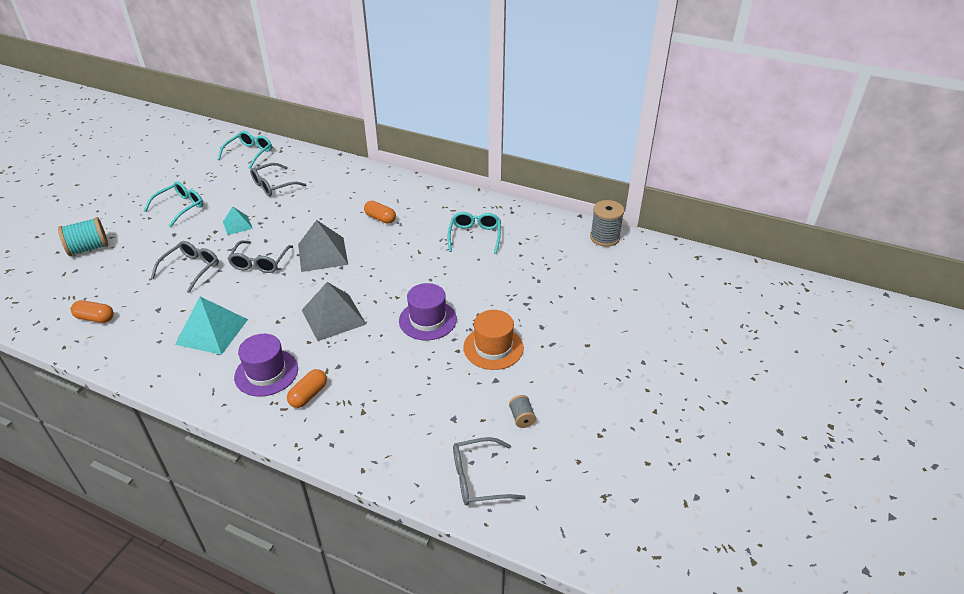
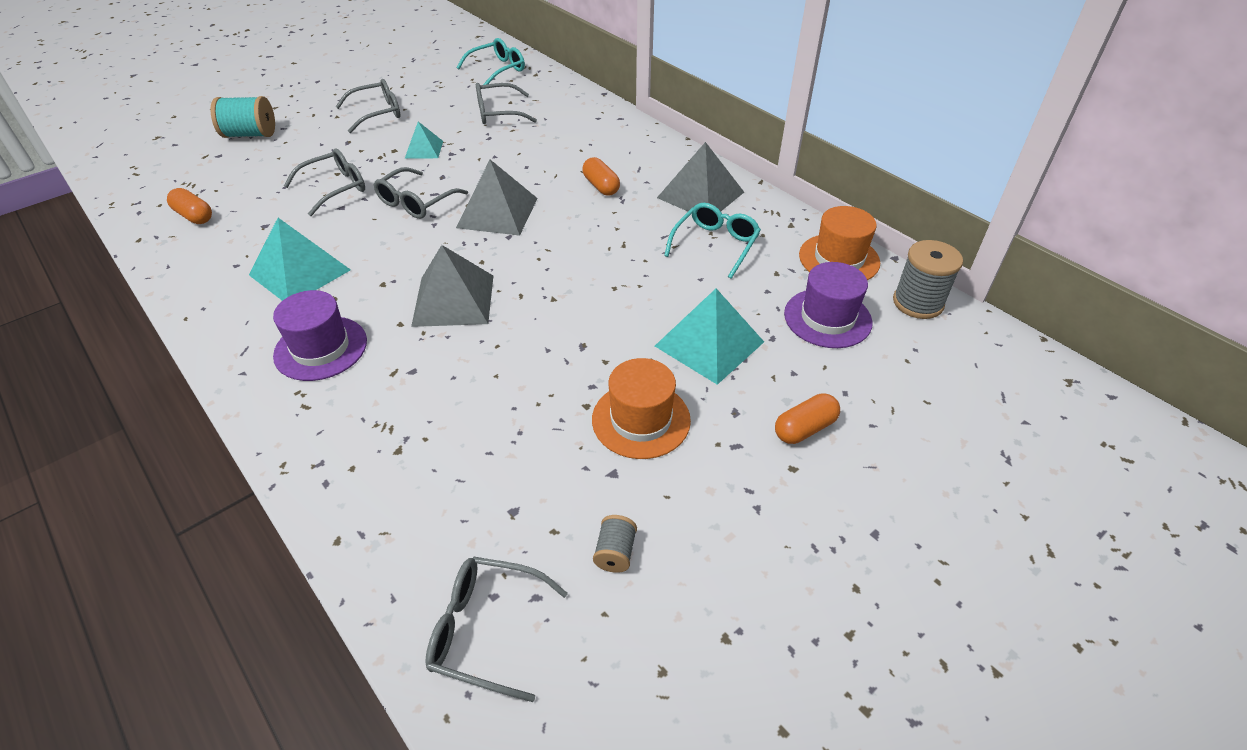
camera: 25 degrees right, 5 degrees up
turquoise glasses [144,182,203,227] -> grey glasses [336,79,401,133]
orange capsule [287,369,327,408] -> orange capsule moved to [775,394,840,444]
purple hat [399,283,457,340] -> purple hat moved to [784,262,873,348]
none -> turquoise pyramid [655,289,764,385]
none -> grey pyramid [657,142,744,211]
none -> orange hat [799,206,880,280]

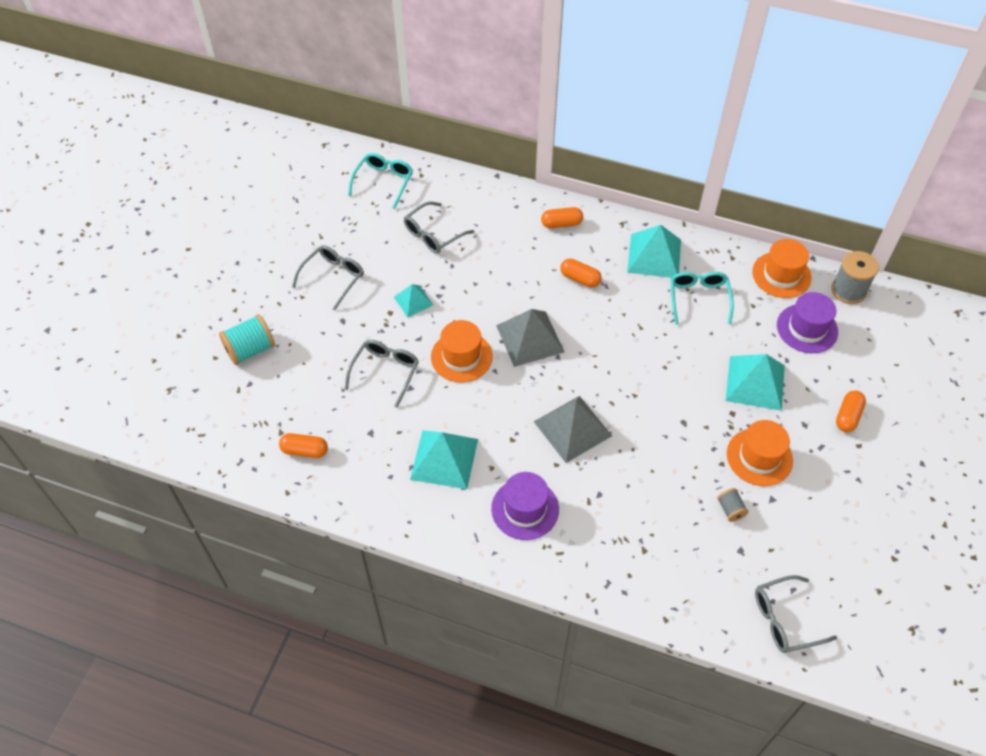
camera: 30 degrees left, 10 degrees up
grey glasses [373,167,468,219] -> orange hat [431,320,493,382]
grey spool [593,515,637,573] -> grey spool moved to [717,488,748,522]
grey pyramid [657,142,744,211] -> turquoise pyramid [627,225,681,278]
none -> orange capsule [541,207,583,228]

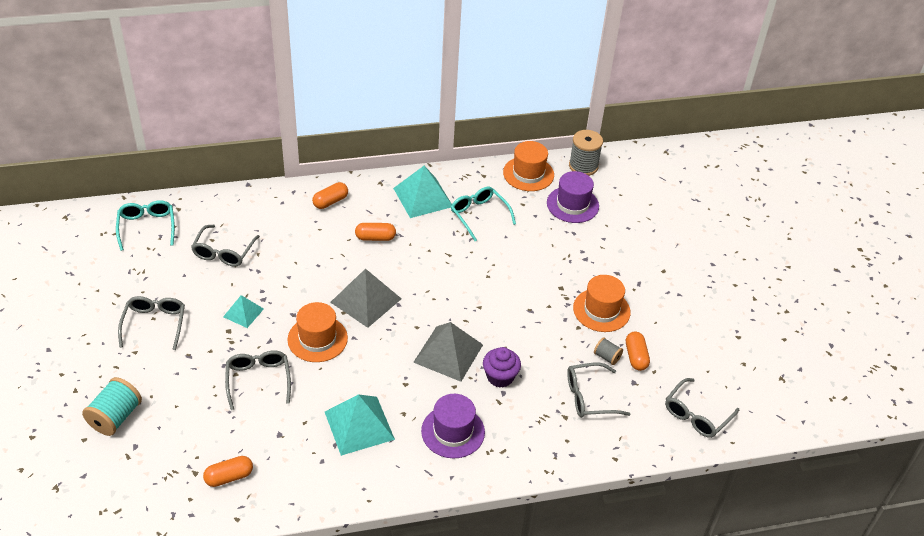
camera: 35 degrees left, 10 degrees down
turquoise pyramid [725,354,785,411] -> none
orange capsule [836,391,866,432] -> orange capsule moved to [626,332,650,371]
none -> purple cupcake [483,347,521,388]
none -> grey glasses [567,363,631,418]

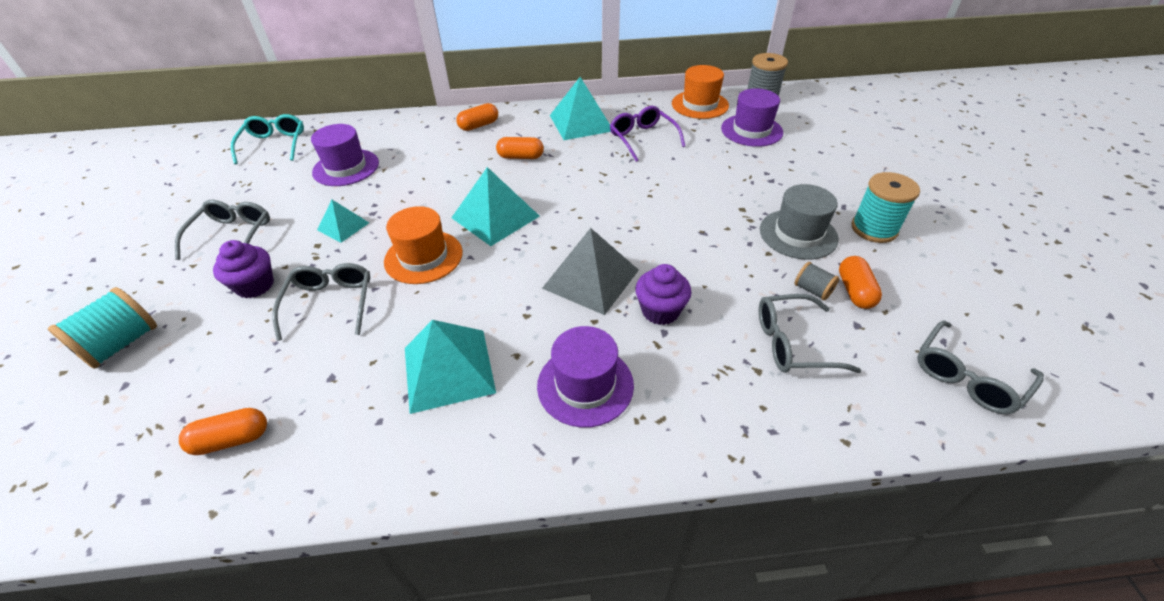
camera: 10 degrees right, 0 degrees up
grey glasses [191,225,260,267] -> purple hat [311,124,379,186]
grey pyramid [330,269,401,328] -> turquoise pyramid [451,167,540,246]
turquoise glasses [451,187,516,241] -> purple glasses [610,106,685,162]
orange hat [573,275,631,332] -> grey hat [760,184,839,260]
none -> purple cupcake [213,240,274,298]
none -> turquoise spool [851,172,920,243]

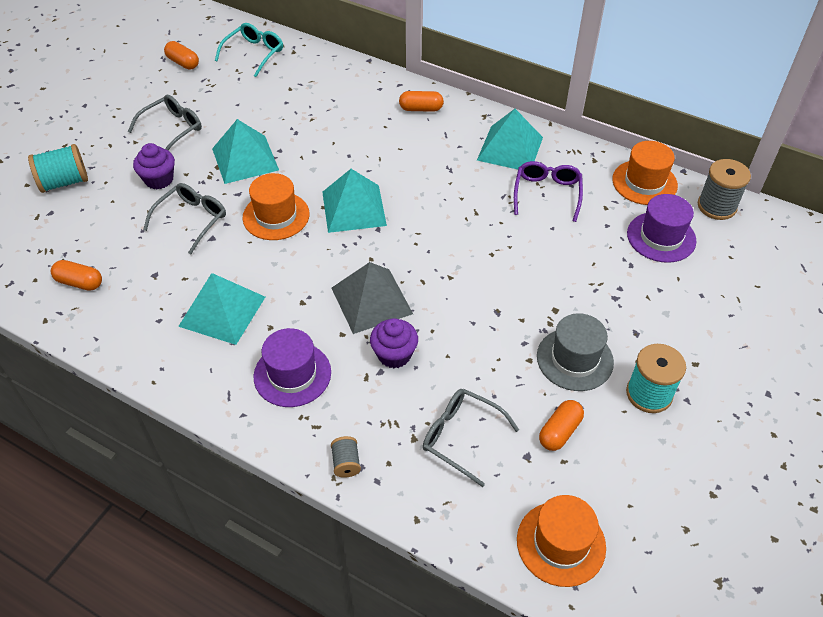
camera: 35 degrees right, 5 degrees up
purple hat [311,124,379,186] -> none
turquoise pyramid [317,200,369,243] -> turquoise pyramid [212,119,279,184], size x1.76
orange capsule [496,137,544,159] -> orange capsule moved to [164,41,199,69]
grey spool [795,262,839,301] -> grey spool moved to [331,436,361,478]
grey glasses [917,320,1044,414] -> orange hat [517,495,606,587]

